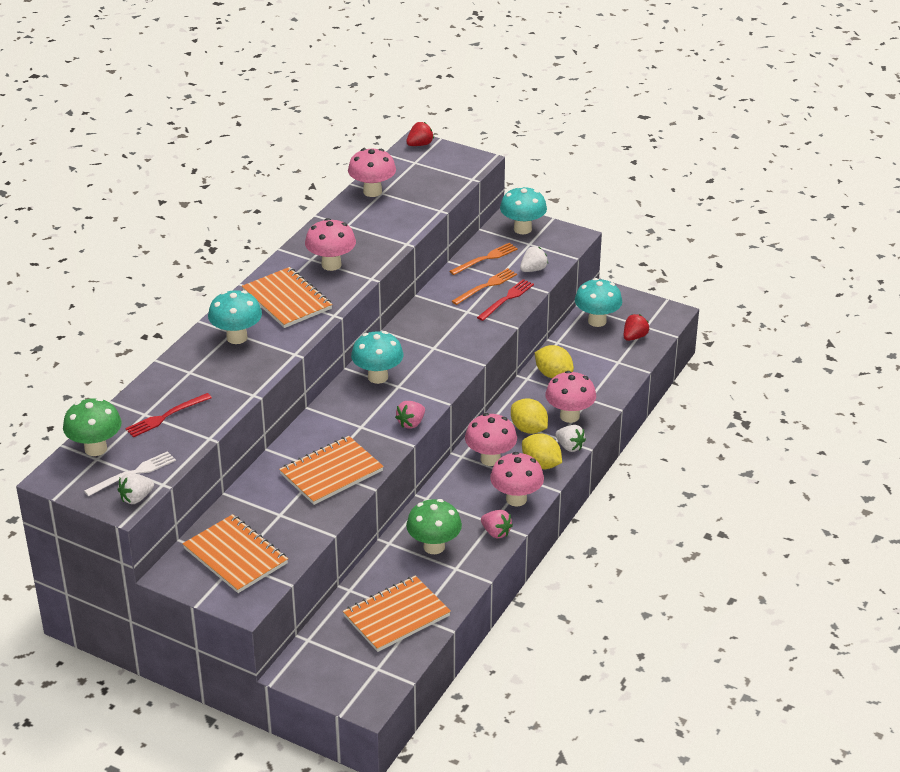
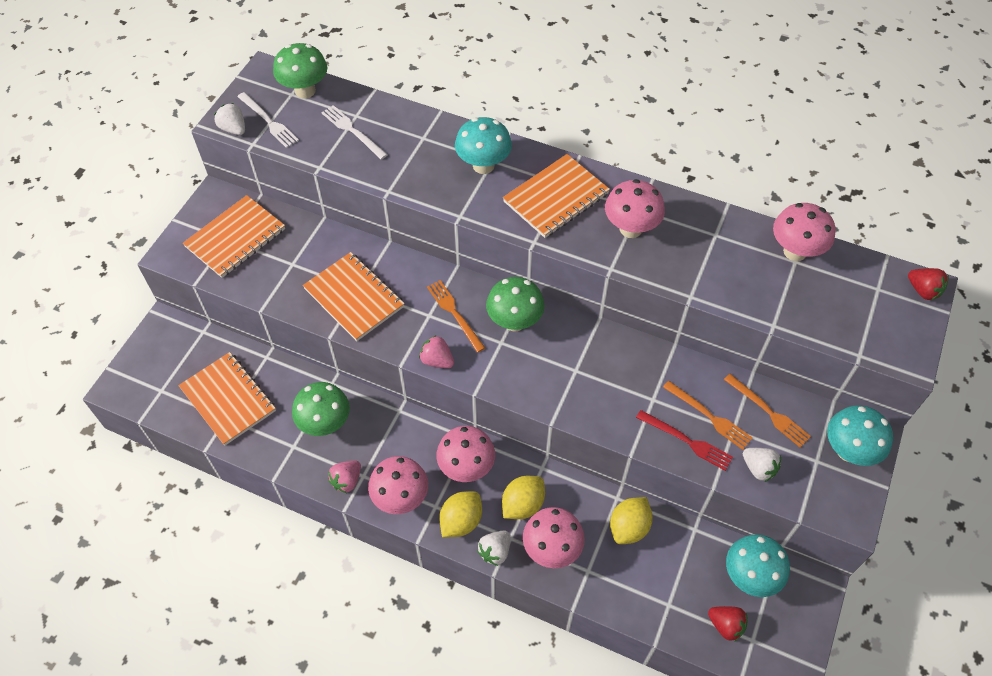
camera: 85 degrees right, 20 degrees up
red fork [125,393,212,437] -> white fork [321,105,388,160]
turquoise mushroom [351,331,403,384] -> green mushroom [486,277,545,332]
none -> orange fork [427,280,485,353]

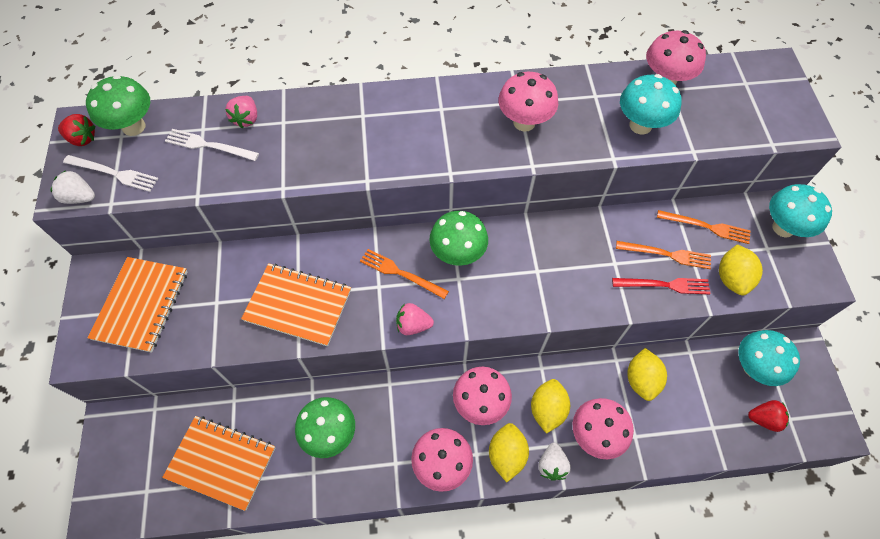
camera: 30 degrees left, 5 degrees up
pink strawberry [328,461,361,493] -> pink strawberry moved to [225,96,257,128]
turquoise mushroom [455,117,512,174] -> turquoise mushroom moved to [620,74,681,135]
orange notebook [503,154,610,238] -> none
white strawberry [743,448,781,482] -> yellow lemon [719,244,763,295]
red strawberry [908,268,949,300] -> red strawberry moved to [58,114,95,146]

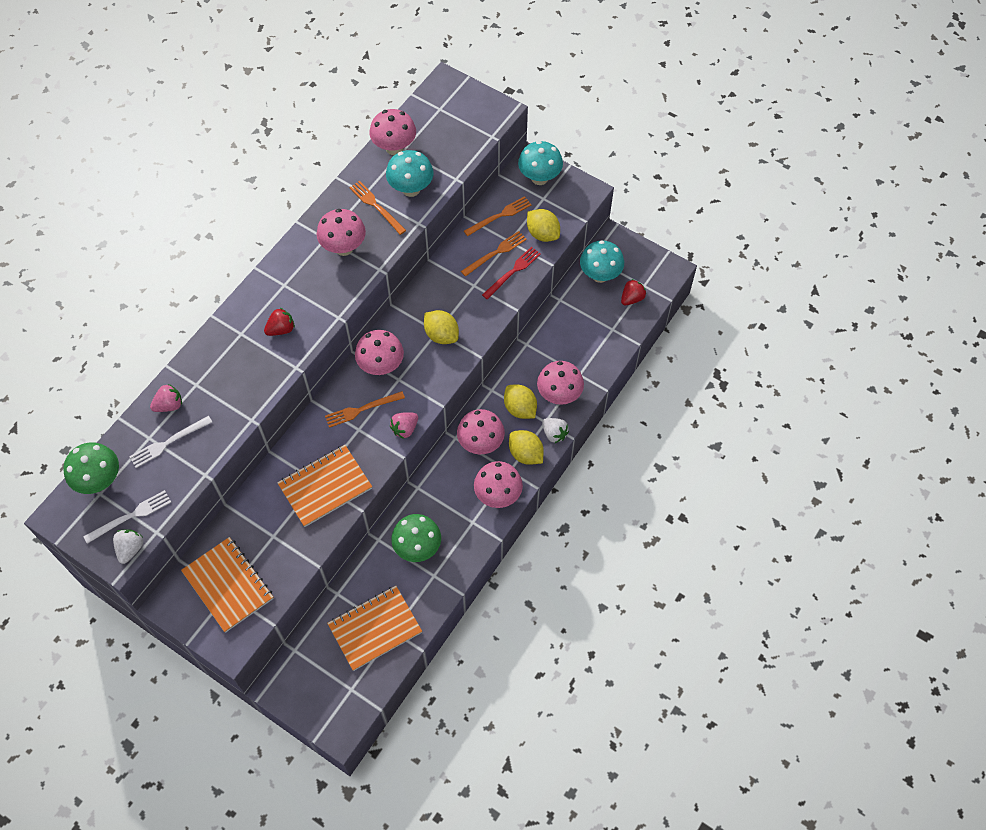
camera: 50 degrees left, 0 degrees up
white strawberry [50,170,95,204] -> white strawberry turned 135 degrees clockwise [113,529,143,564]
red strawberry [58,114,95,146] -> red strawberry moved to [264,308,295,336]
pink strawberry [225,96,257,128] -> pink strawberry turned 75 degrees counterclockwise [150,384,182,412]
green mushroom [430,211,488,266] -> pink mushroom [355,330,404,375]
yellow lemon [627,348,667,401] -> yellow lemon moved to [424,310,459,344]
none -> orange fork [349,181,406,235]

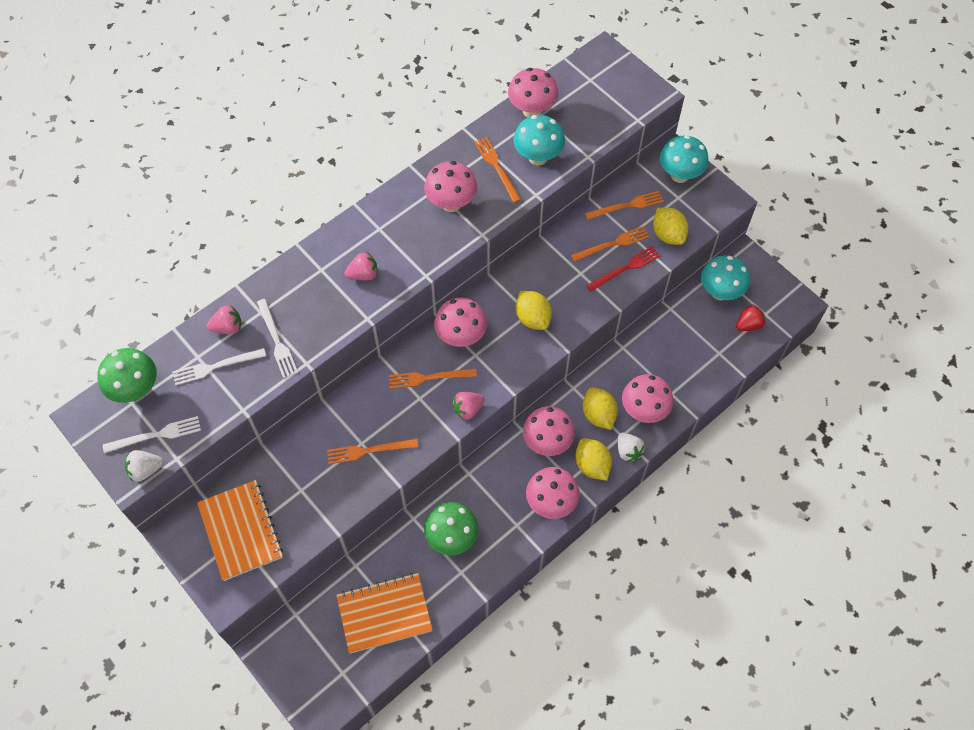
camera: 15 degrees right, 0 degrees up
white strawberry [113,529,143,564] -> white strawberry turned 135 degrees counterclockwise [125,450,164,481]
red strawberry [264,308,295,336] -> pink strawberry [344,252,378,280]
orange notebook [277,445,372,527] -> orange fork [327,439,418,464]
none -> white fork [257,299,298,378]

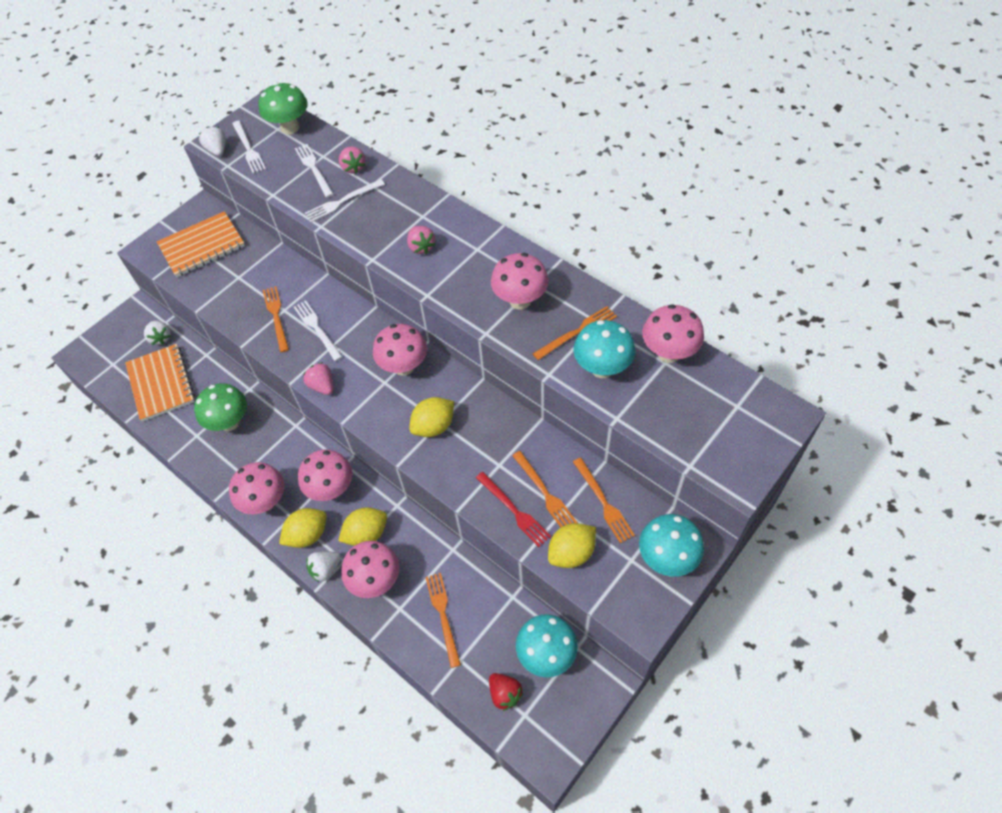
camera: 85 degrees right, 5 degrees down
orange fork [389,368,477,389] -> orange fork moved to [426,573,461,668]
none -> white strawberry [144,321,171,345]
none -> white fork [294,300,342,361]

